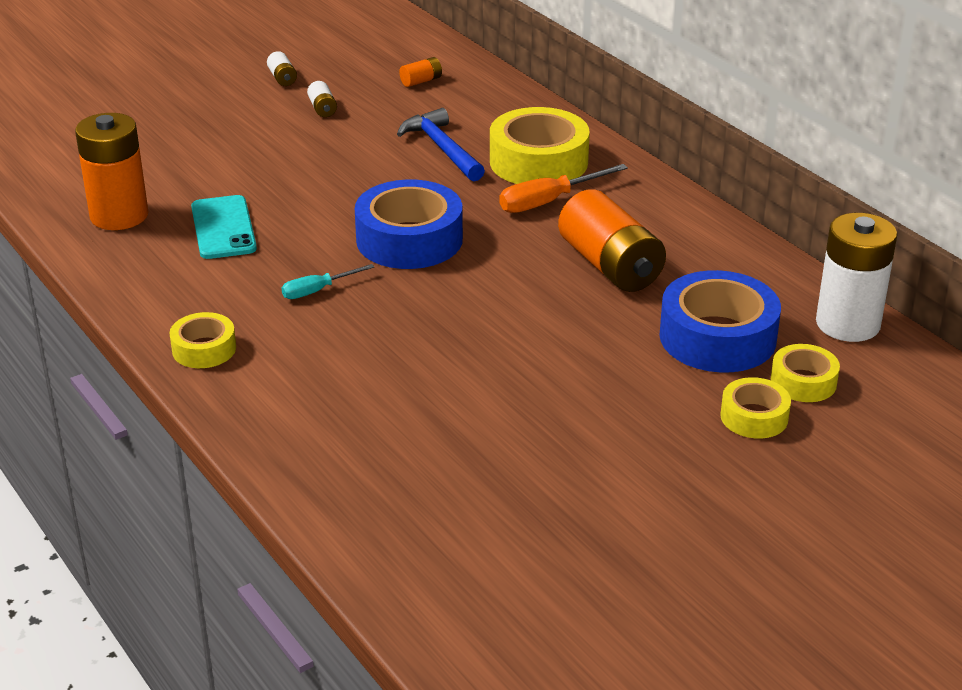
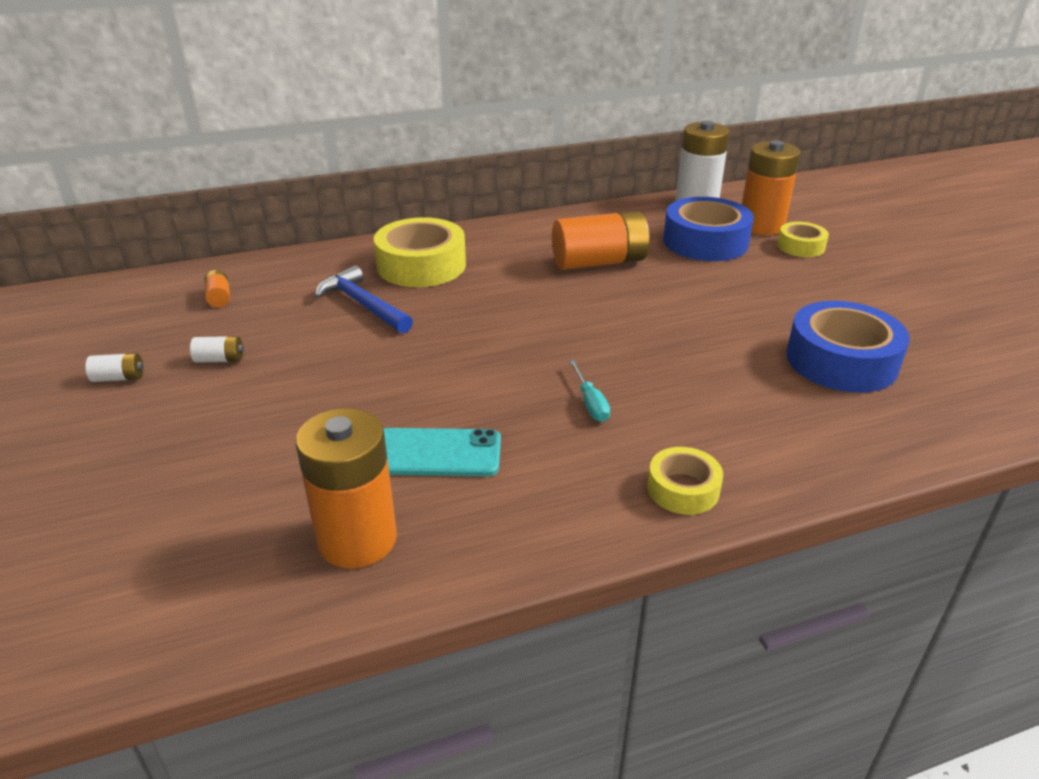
camera: 75 degrees left, 0 degrees up
blue tape [355,179,463,269] -> blue tape moved to [786,301,910,393]
blue hammer [397,108,485,181] -> blue hammer turned 60 degrees clockwise [315,265,413,333]
orange screwdriver [499,164,628,213] -> none
yellow tape [771,344,840,402] -> orange battery [742,140,801,235]

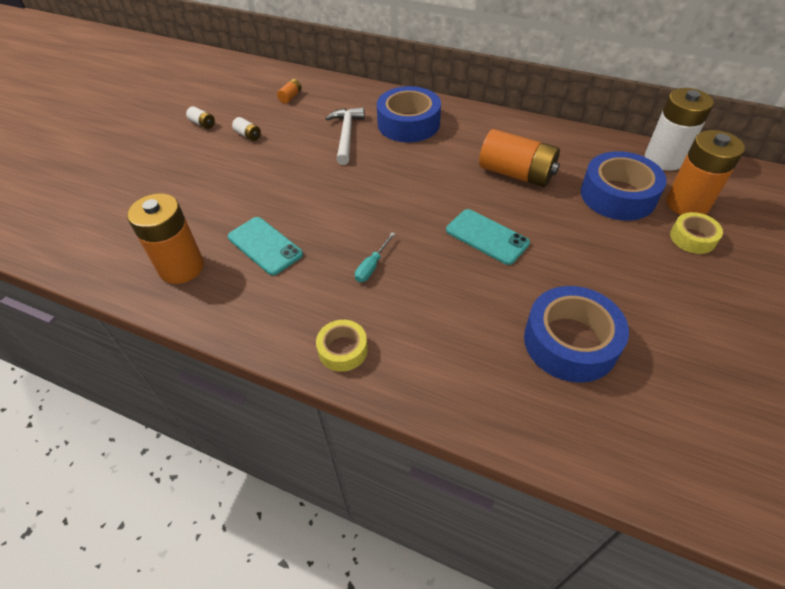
camera: 45 degrees right, 15 degrees up
blue hammer [315,265,413,333] -> white hammer [325,107,365,165]
yellow tape [374,217,466,287] -> blue tape [377,86,441,142]
none -> turquoise phone [446,209,530,265]

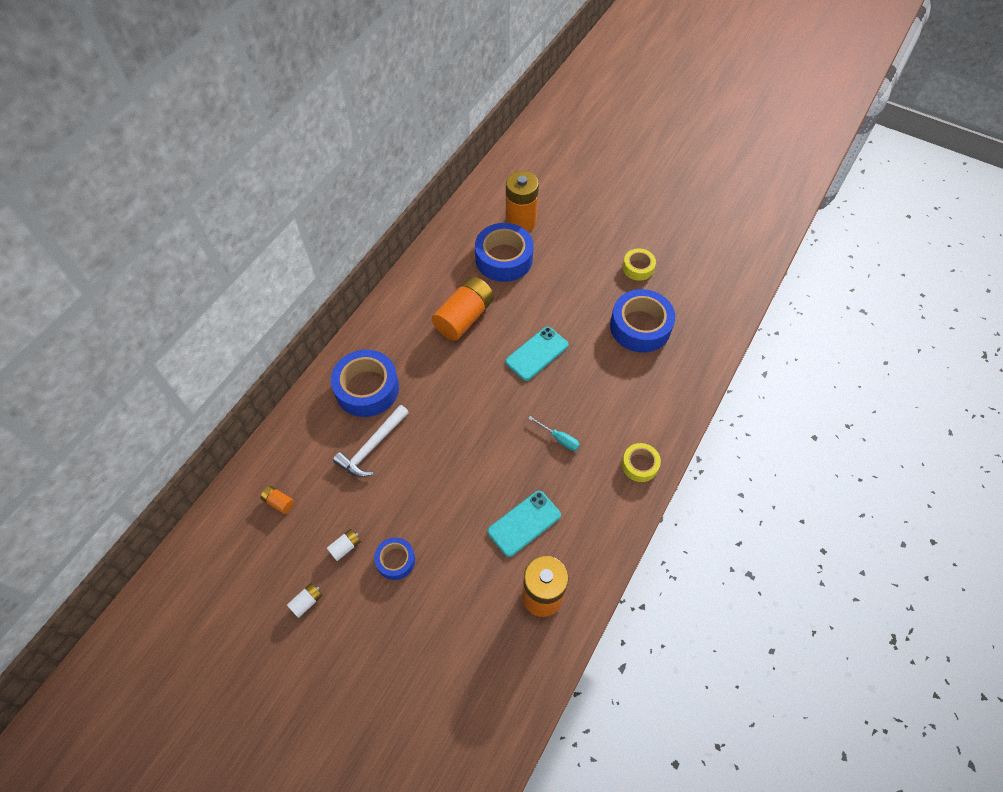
camera: 85 degrees left, 10 degrees up
white hammer [325,107,365,165] -> white hammer turned 60 degrees counterclockwise [333,405,409,477]
white battery [645,88,714,171] -> none
yellow tape [670,212,723,254] -> yellow tape moved to [623,248,656,281]
none -> blue tape [374,537,415,580]

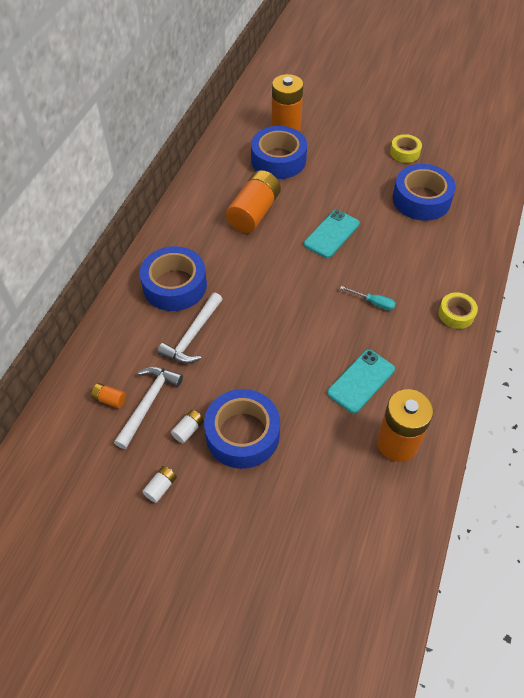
camera: 10 degrees left, 5 degrees down
blue tape [374,537,415,580] -> blue tape [204,389,280,469], size x1.85
none -> white hammer [114,367,183,449]

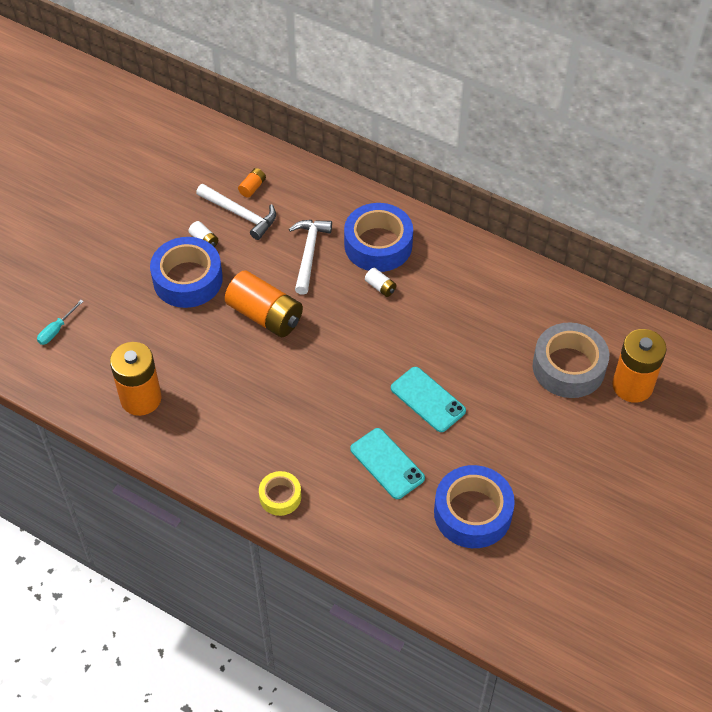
camera: 100 degrees right, 0 degrees up
white battery [142,466,177,503] -> white battery moved to [365,268,397,297]
white hammer [157,293,222,363] -> white hammer turned 60 degrees clockwise [289,220,332,295]
orange battery [226,170,281,233] -> orange battery moved to [225,270,303,337]
blue tape [251,126,307,179] -> grey tape [533,323,609,398]
turquoise phone [327,350,395,413] -> turquoise phone moved to [350,428,425,499]
turquoise screwdriver [340,286,396,310] -> turquoise screwdriver moved to [37,300,84,345]
yellow tape [390,134,422,163] -> none

